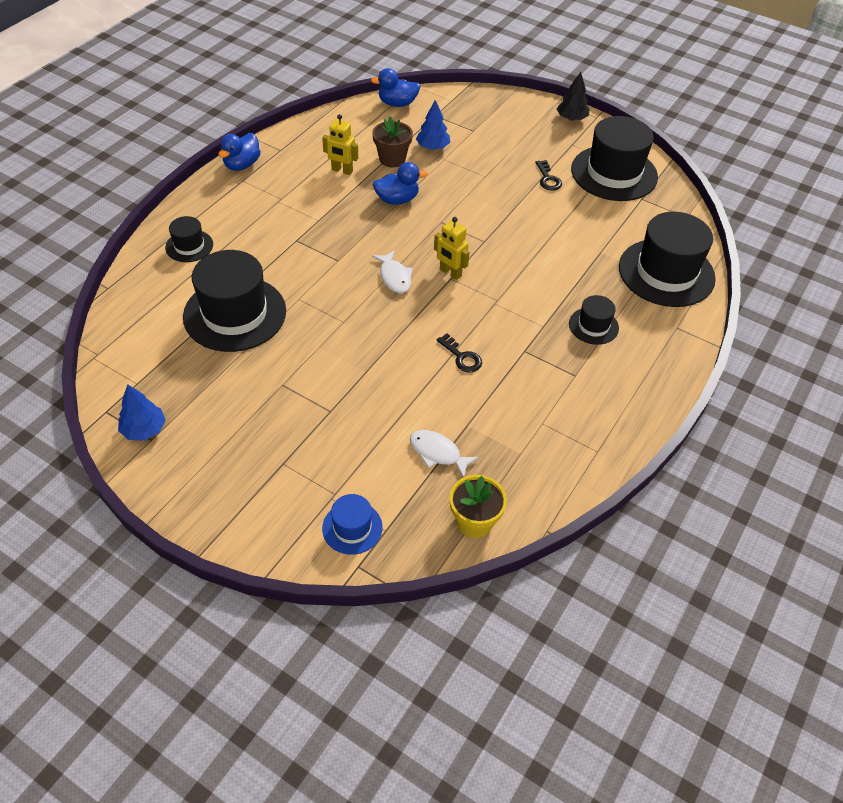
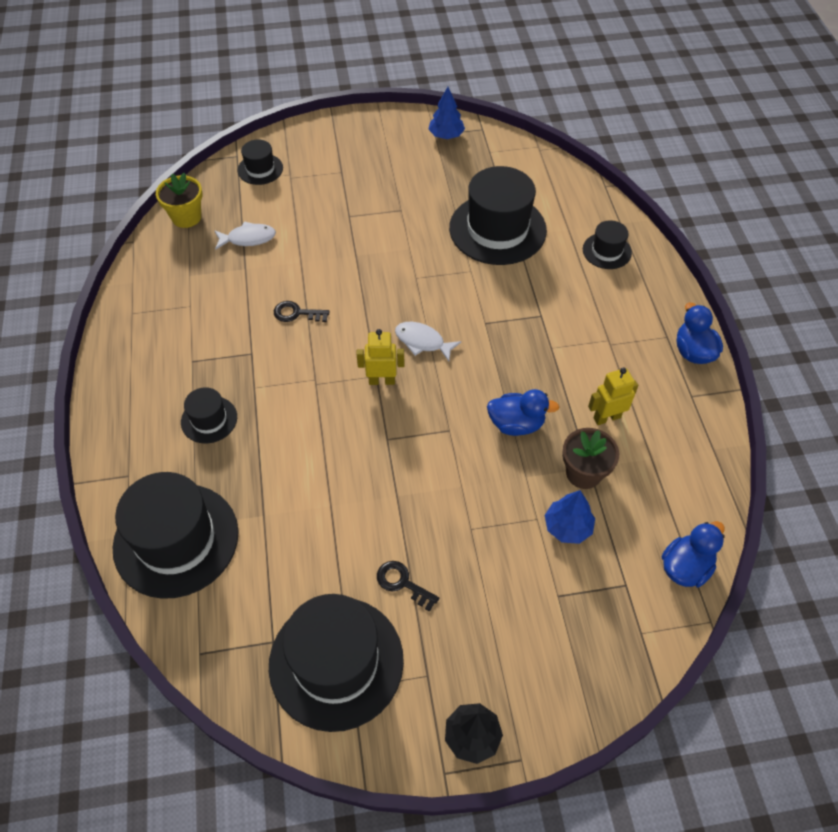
camera: 140 degrees right, 5 degrees up
blue hat [322,494,383,555] -> black hat [238,139,283,185]
blue duck [373,162,427,205] -> blue duck turned 120 degrees counterclockwise [487,389,559,436]

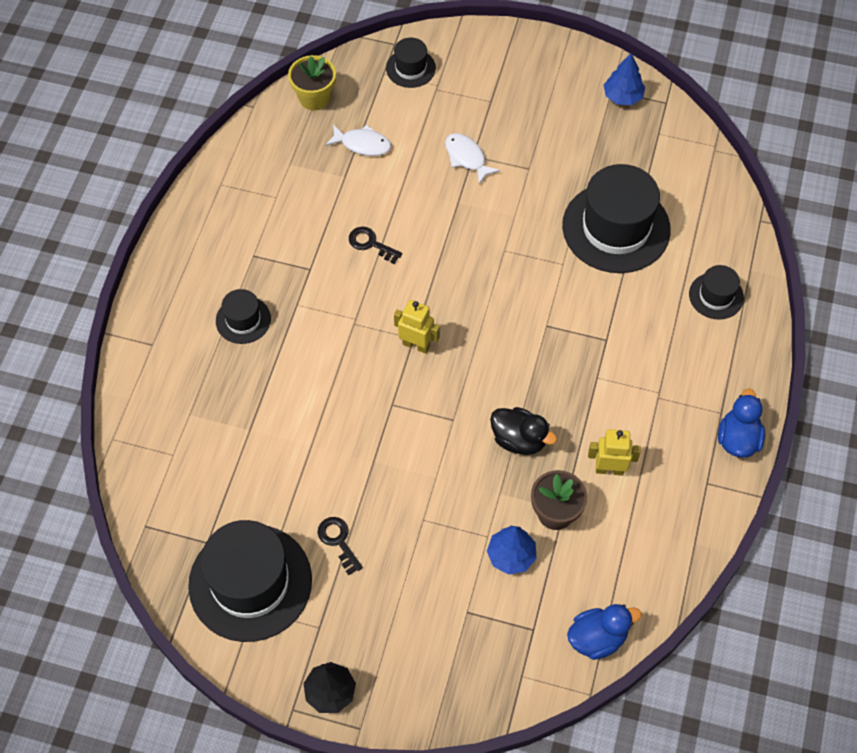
camera: 25 degrees right, 5 degrees up
black hat [113,472,239,599] -> none
white fish [395,322,461,361] -> white fish moved to [445,133,500,184]
blue duck [487,389,559,436] -> black duck [490,407,557,455]

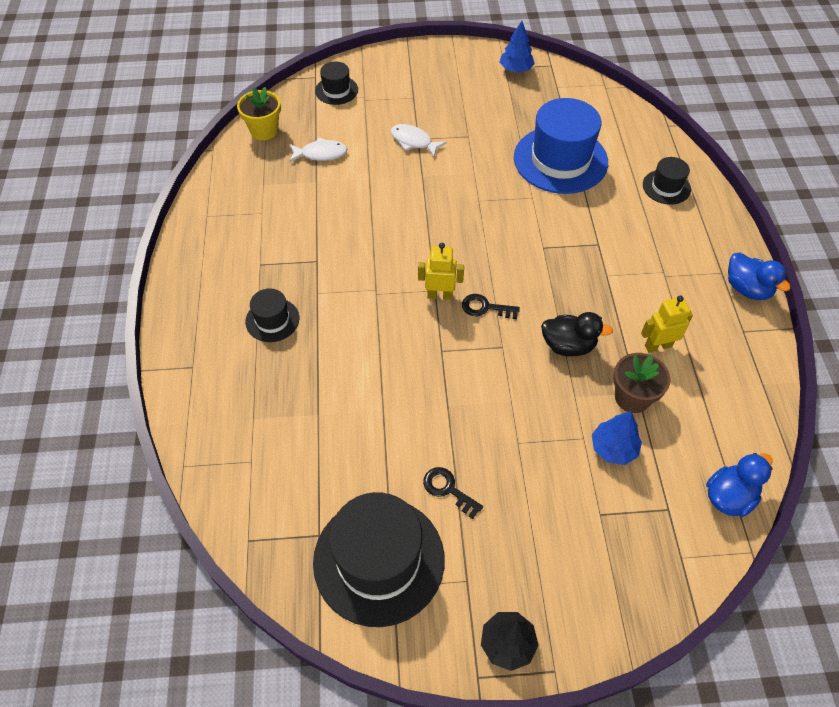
camera: 20 degrees left, 5 degrees down
black key [349,227,402,264] -> black key moved to [462,294,520,319]
black hat [562,164,671,273] -> blue hat [514,98,608,194]
blue duck [718,388,765,458] -> blue duck turned 150 degrees clockwise [728,252,791,300]

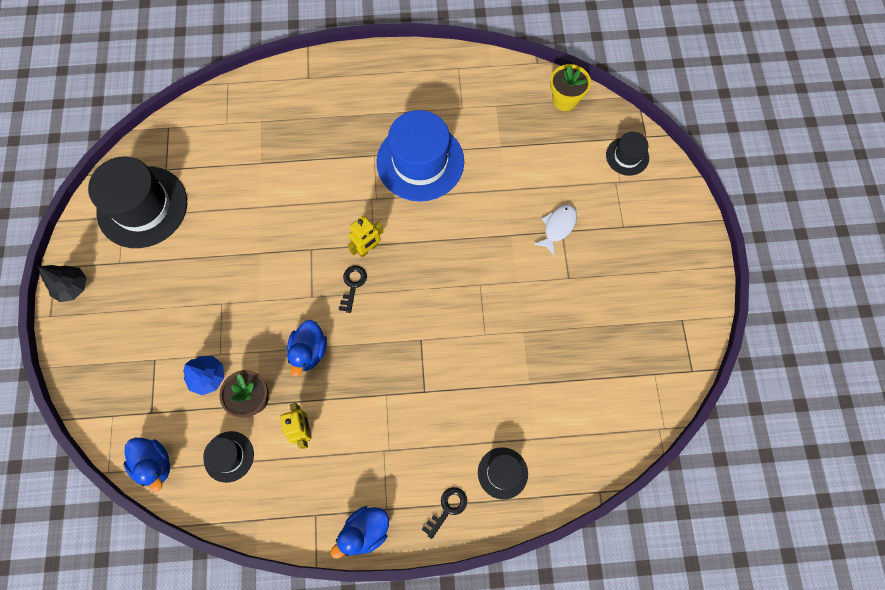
camera: 90 degrees right, 15 degrees up
black hat [245,288,299,342] -> black hat moved to [203,431,254,483]
white fish [289,137,348,162] -> none
yellow robot [418,243,464,300] -> yellow robot turned 45 degrees clockwise [348,216,383,258]
black key [423,467,483,519] -> black key moved to [422,487,467,539]
blue tree [500,21,535,72] -> none
blue hat [514,98,608,194] -> blue hat moved to [376,110,464,201]
black duck [541,312,613,356] -> blue duck [287,320,327,377]

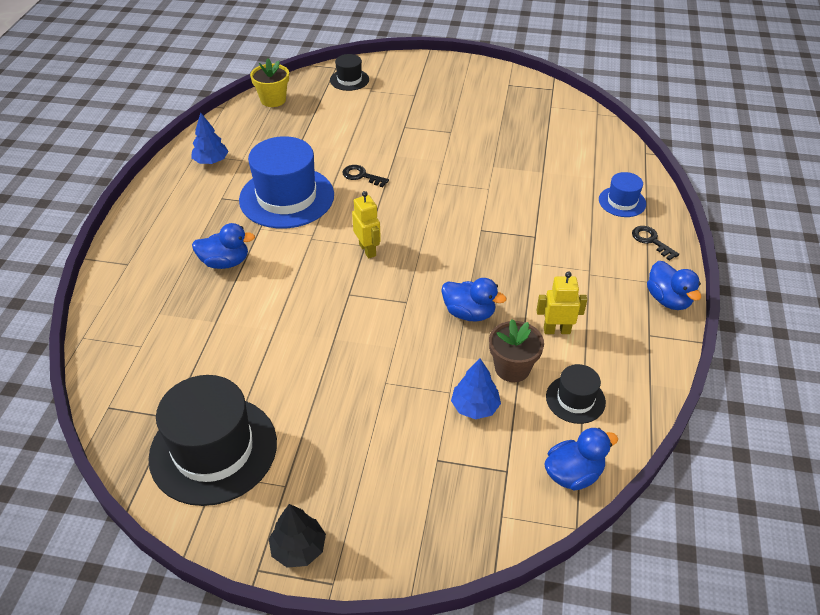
camera: 75 degrees left, 25 degrees down
black key [339,265,367,313] -> black key moved to [342,165,389,187]
black hat [478,447,528,500] -> blue hat [599,172,646,217]
white fish [534,205,577,256] -> none
none -> blue tree [191,112,229,164]
none -> blue duck [192,223,255,269]

